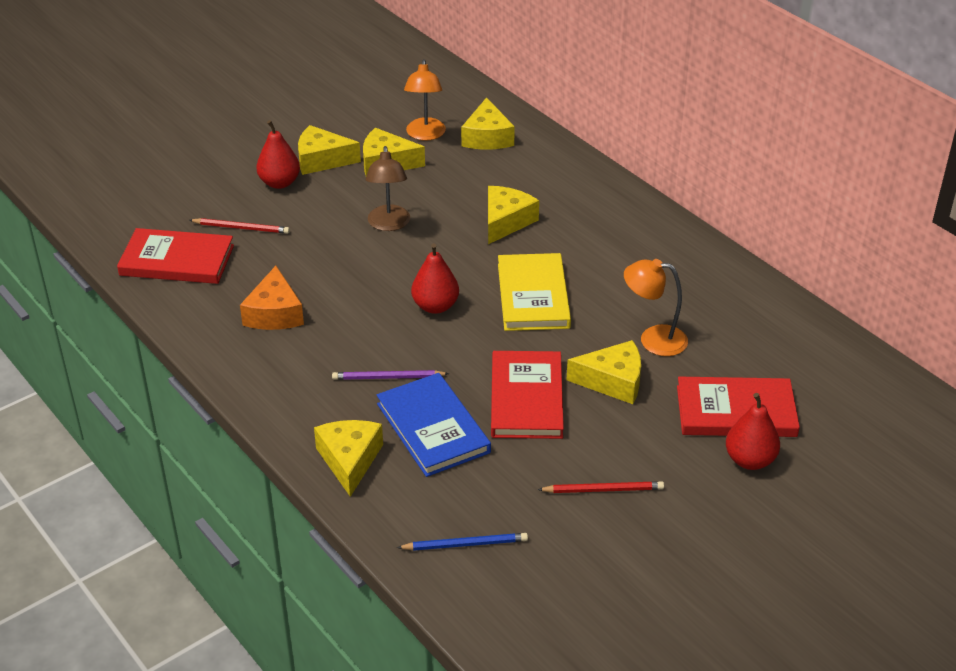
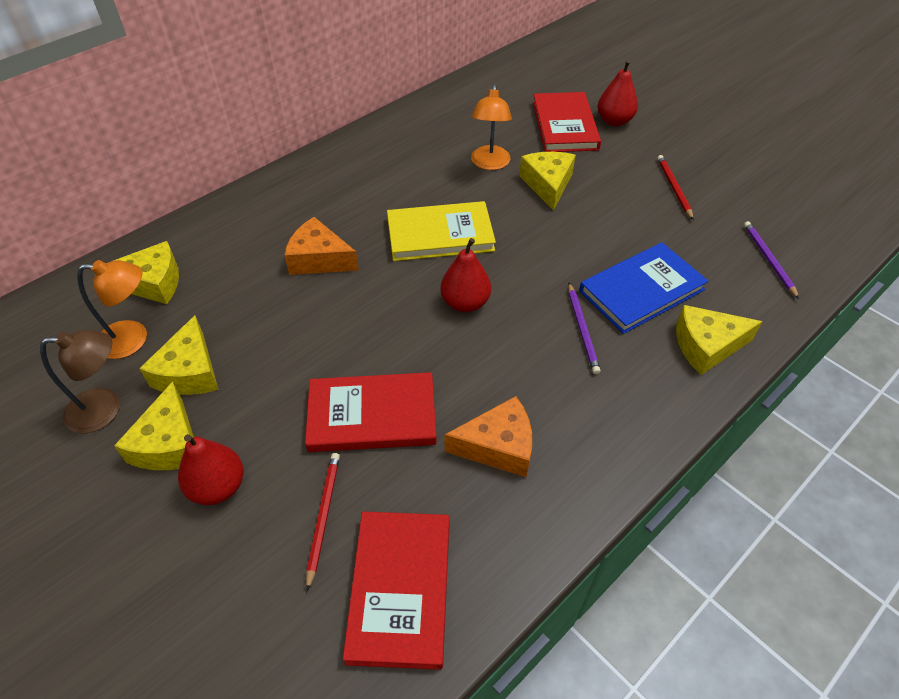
camera: 95 degrees left, 10 degrees up
brown lamp [366,146,410,231] -> brown lamp moved to [40,330,120,433]
blue pencil [397,533,528,551] -> purple pencil [744,221,799,299]
yellow cheese [488,186,539,244] -> orange cheese [284,217,359,275]
red book [491,351,564,439] -> red book moved to [305,372,437,452]

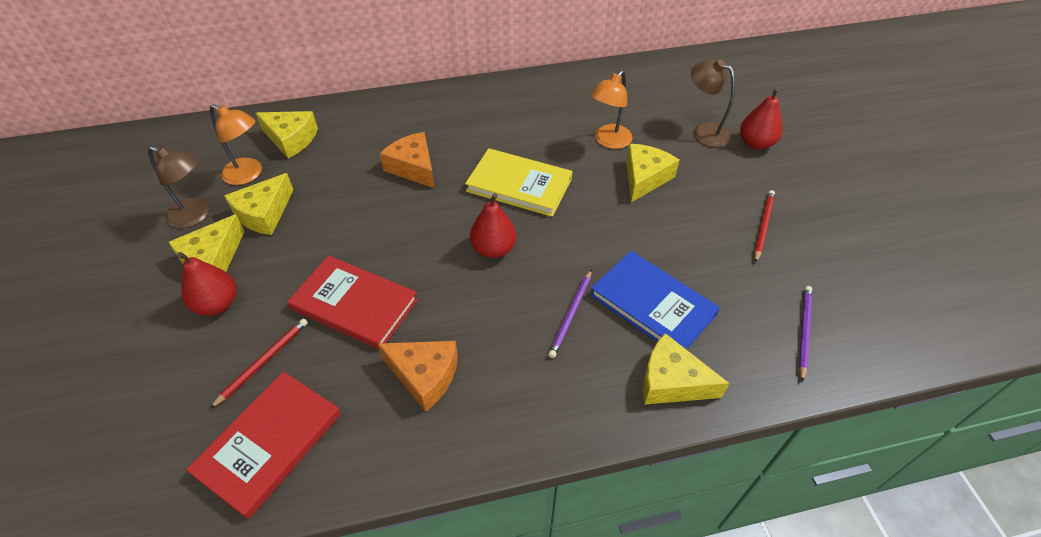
camera: 30 degrees right, 0 degrees up
red book [533,92,601,152] -> brown lamp [691,59,735,147]
blue book [579,242,709,334] -> blue book turned 45 degrees clockwise [590,251,720,350]

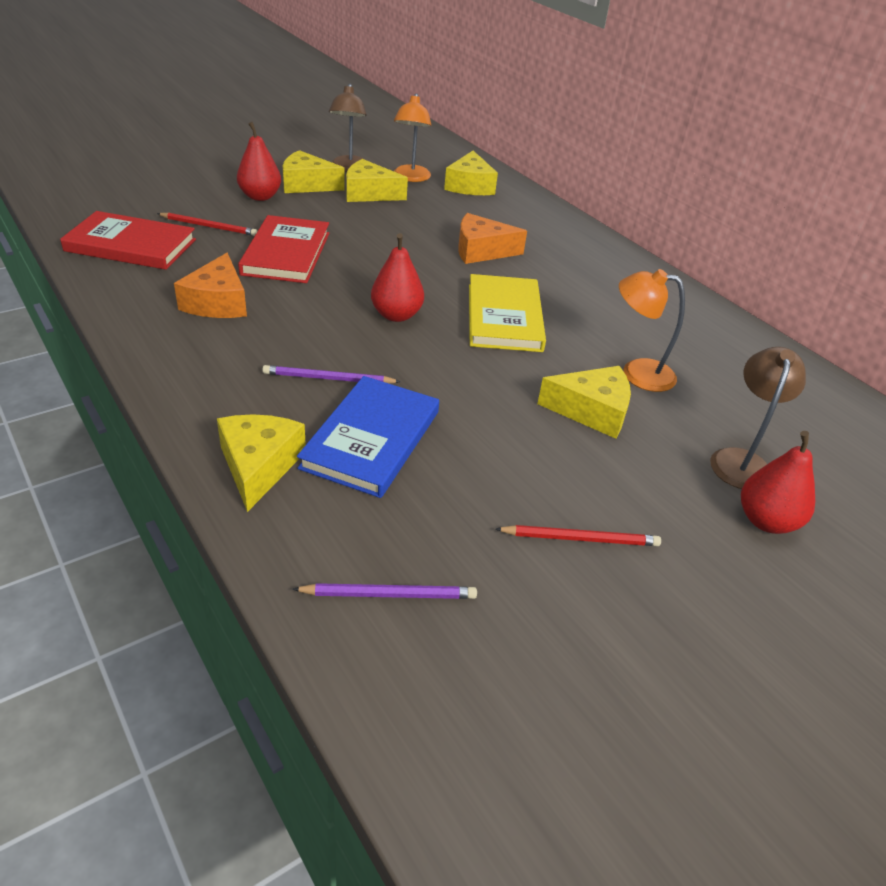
camera: 65 degrees right, 10 degrees down
orange cheese [380,132,435,188] -> orange cheese turned 120 degrees counterclockwise [458,213,527,264]

